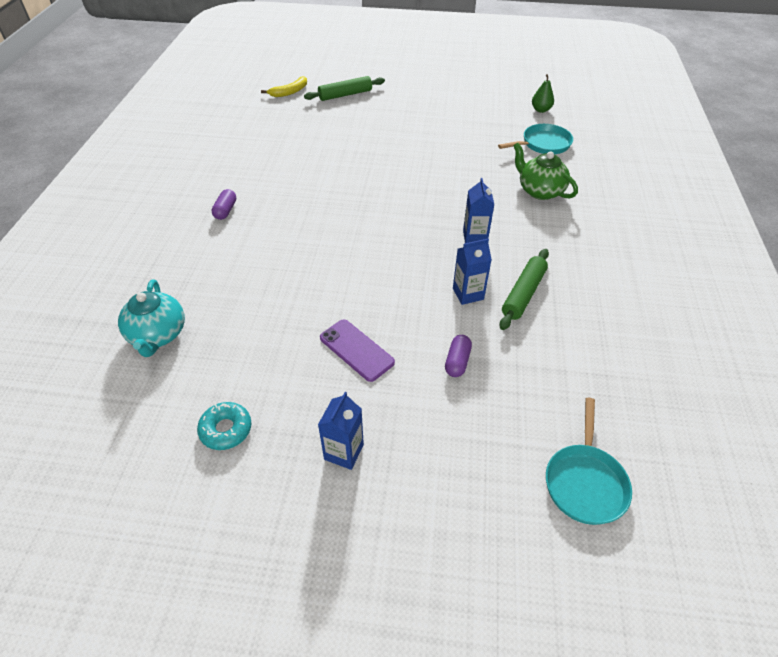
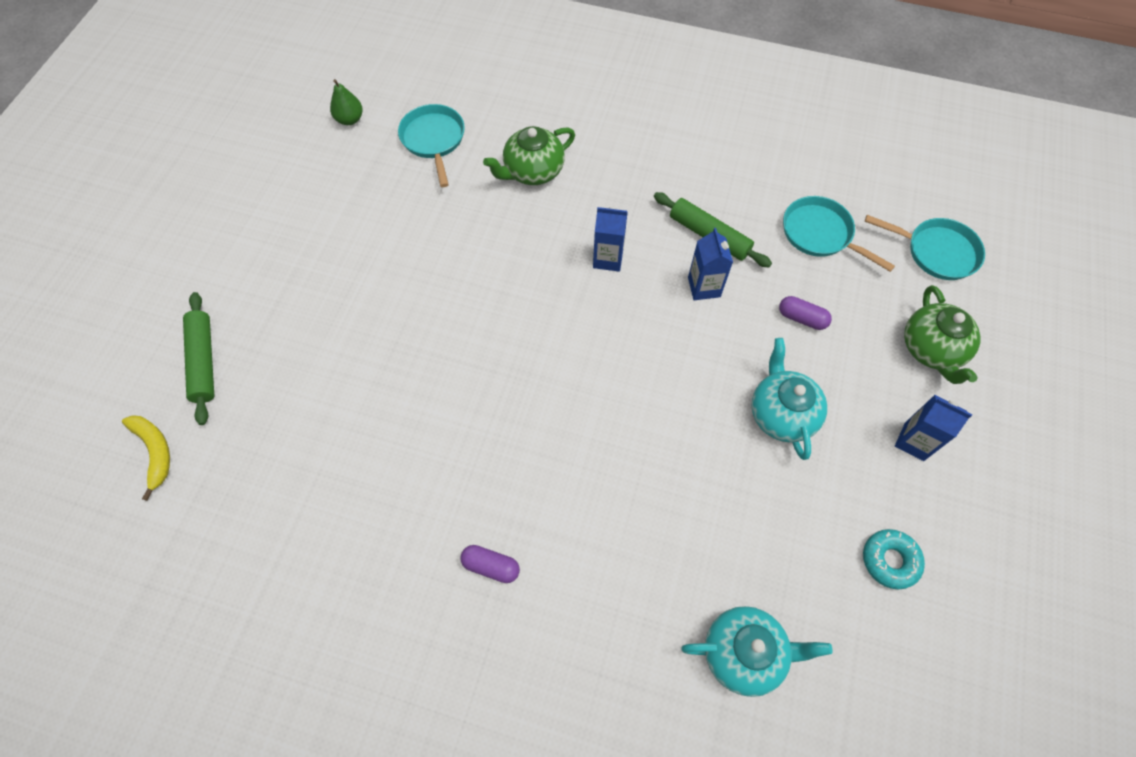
camera: 80 degrees left, 15 degrees up
purple phone [320,320,395,382] -> turquoise teapot [752,338,827,460]
none -> turquoise pan [783,196,895,272]
none -> green teapot [904,285,981,384]

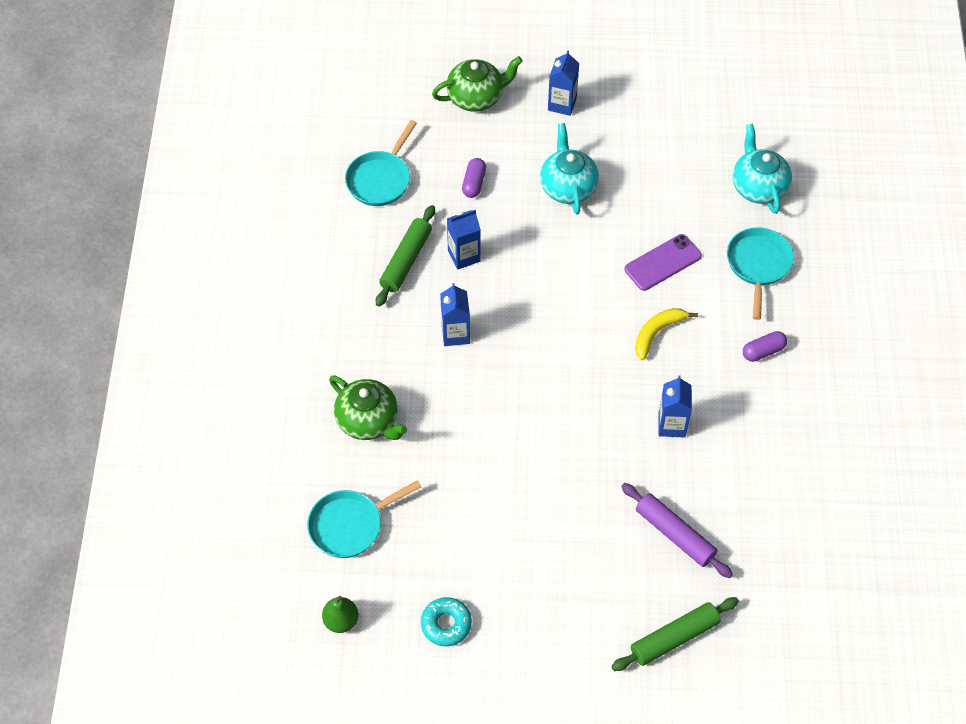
camera: 105 degrees left, 5 degrees down
yellow banana [122,415,170,501] -> yellow banana moved to [635,308,698,360]
purple capsule [460,545,520,583] -> purple capsule turned 60 degrees clockwise [743,331,787,362]
turquoise teapot [752,338,827,460] -> turquoise teapot turned 105 degrees clockwise [540,123,599,214]
turquoise donut [863,529,925,589] -> turquoise donut moved to [421,597,472,646]
turquoise pan [865,215,985,280] -> turquoise pan moved to [727,227,794,320]
none -> purple rolling pin [621,483,733,578]
none -> purple phone [624,234,702,291]
none -> blue carton [658,375,692,438]

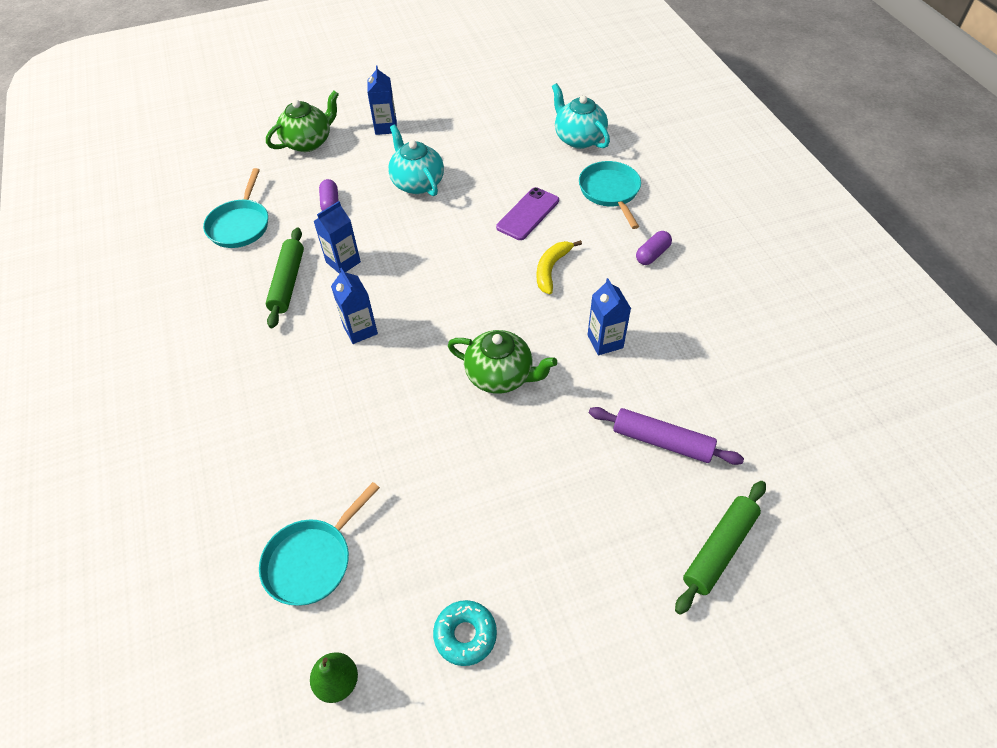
camera: 20 degrees left, 5 degrees down
green teapot [329,375,407,440] -> green teapot moved to [448,330,557,394]

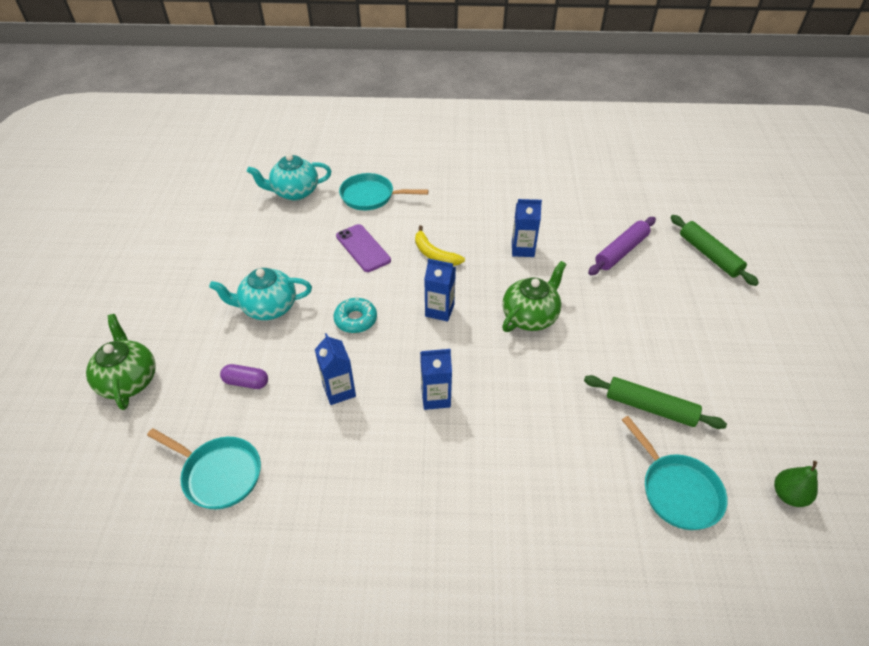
camera: 70 degrees left, 5 degrees down
green rolling pin [266,227,304,328] -> green rolling pin moved to [584,375,727,429]
blue carton [367,65,397,135] -> blue carton moved to [424,258,456,322]
turquoise donut [433,600,497,666] -> turquoise donut moved to [334,298,377,333]
purple capsule [636,231,672,265] -> none

